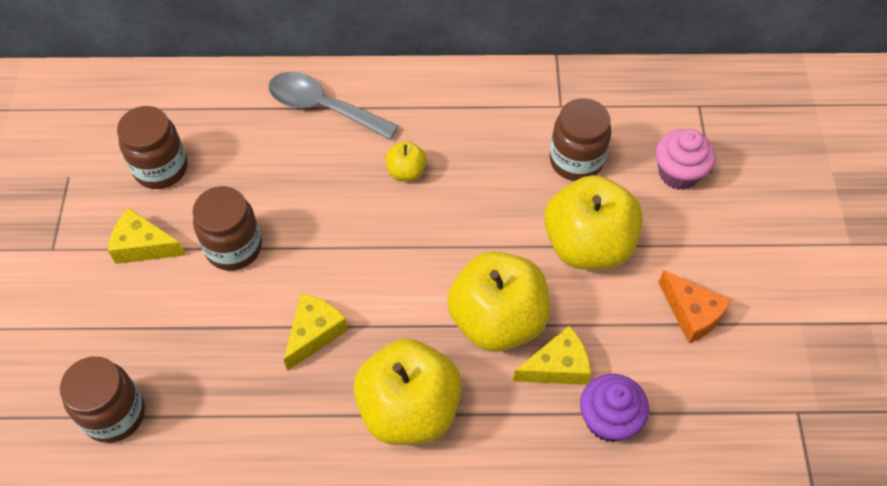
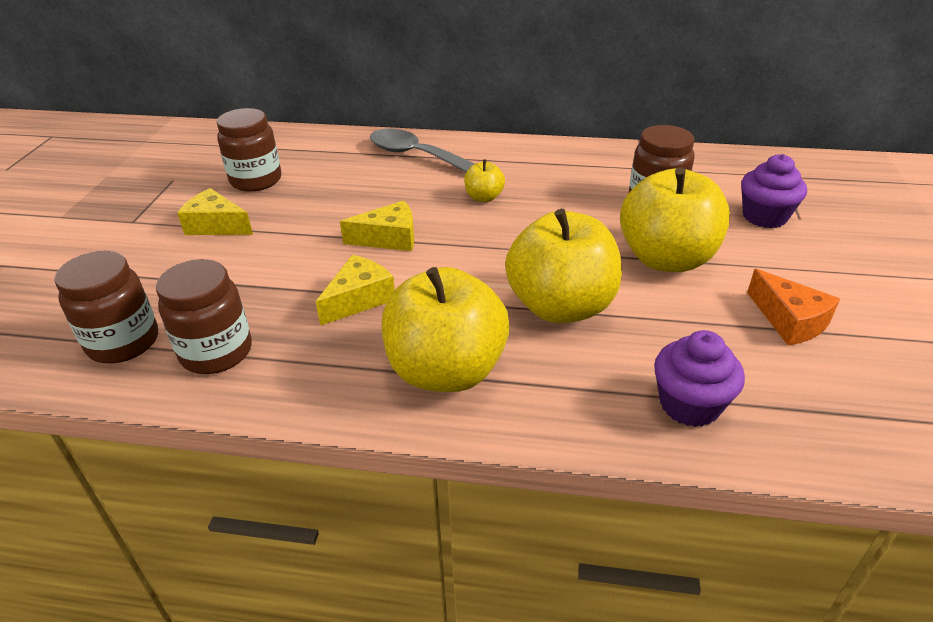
camera: 10 degrees right, 20 degrees down
brown jar [193,186,262,271] -> brown jar moved to [156,259,252,374]
yellow cheese [513,326,591,385] -> yellow cheese moved to [340,201,414,251]
pink cupcake [656,129,716,190] -> purple cupcake [741,154,807,228]

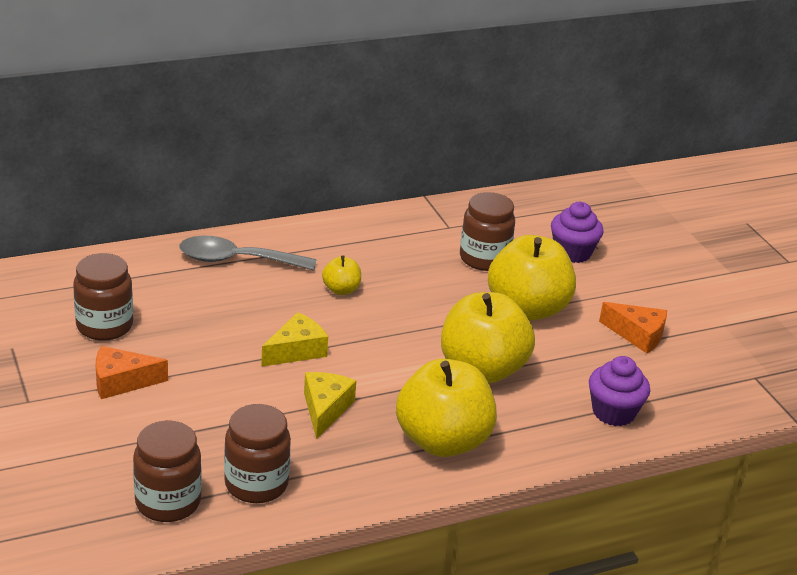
camera: 35 degrees left, 5 degrees down
yellow cheese [177,188,253,235] -> orange cheese [96,346,168,399]

